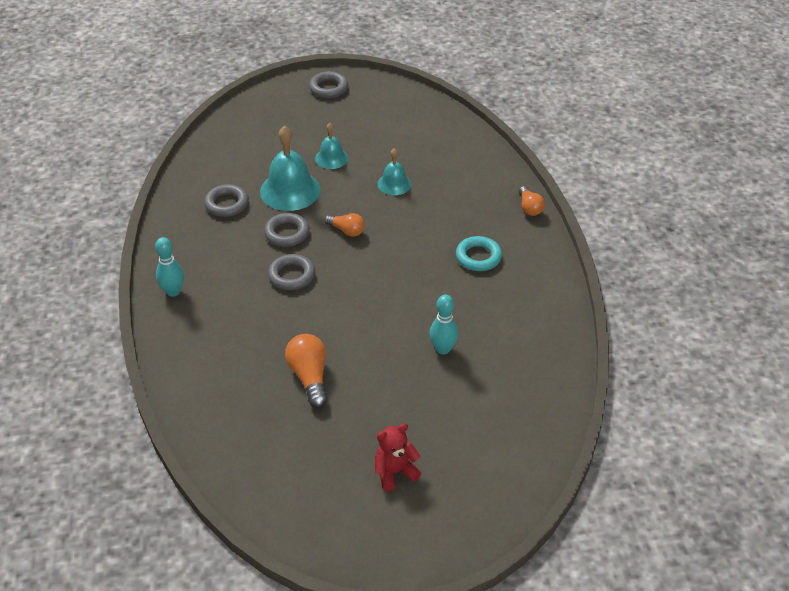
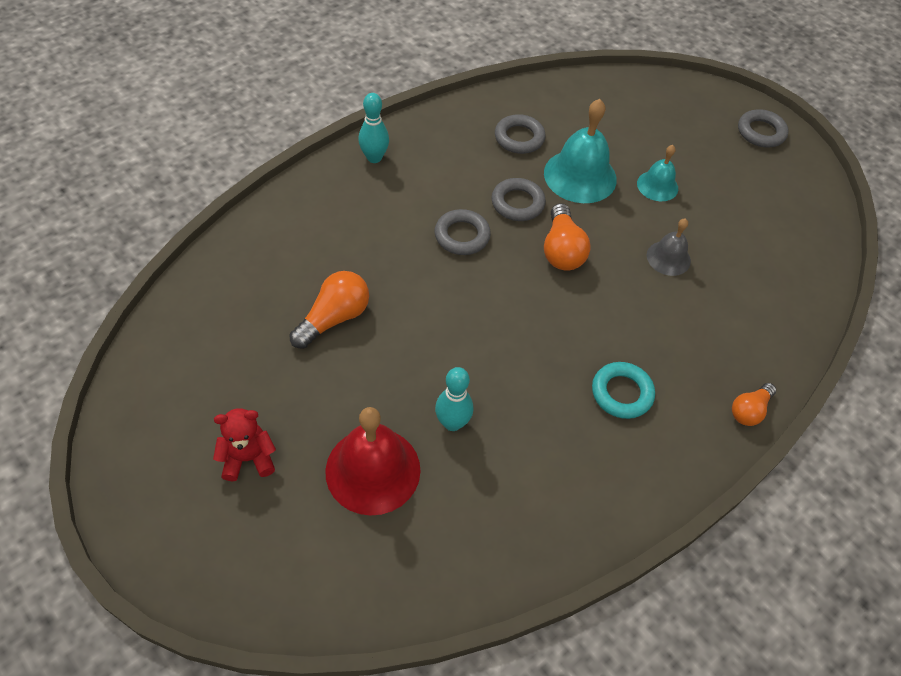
camera: 55 degrees right, 10 degrees up
orange light bulb [324,213,365,237] -> orange light bulb [544,203,591,271], size x1.55
red teddy bear [375,423,421,491] -> red teddy bear turned 45 degrees counterclockwise [213,408,276,481]
turquoise bell [377,148,411,195] -> grey bell [647,218,691,276]
none -> red bell [325,407,421,516]

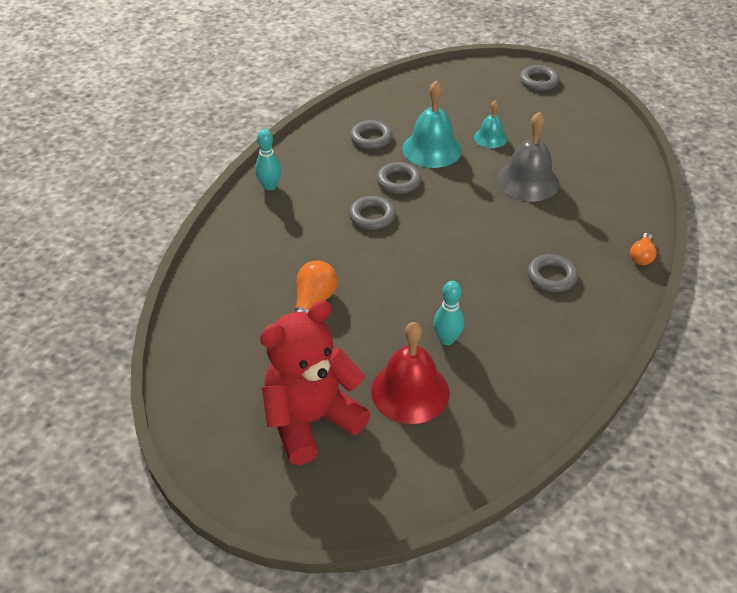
camera: 20 degrees left, 10 degrees down
red teddy bear [213,408,276,481] -> red teddy bear [260,300,371,465], size x2.13
orange light bulb [544,203,591,271] -> none
turquoise ring [592,362,655,419] -> grey ring [528,254,578,292]
grey bell [647,218,691,276] -> grey bell [497,112,559,202], size x1.77

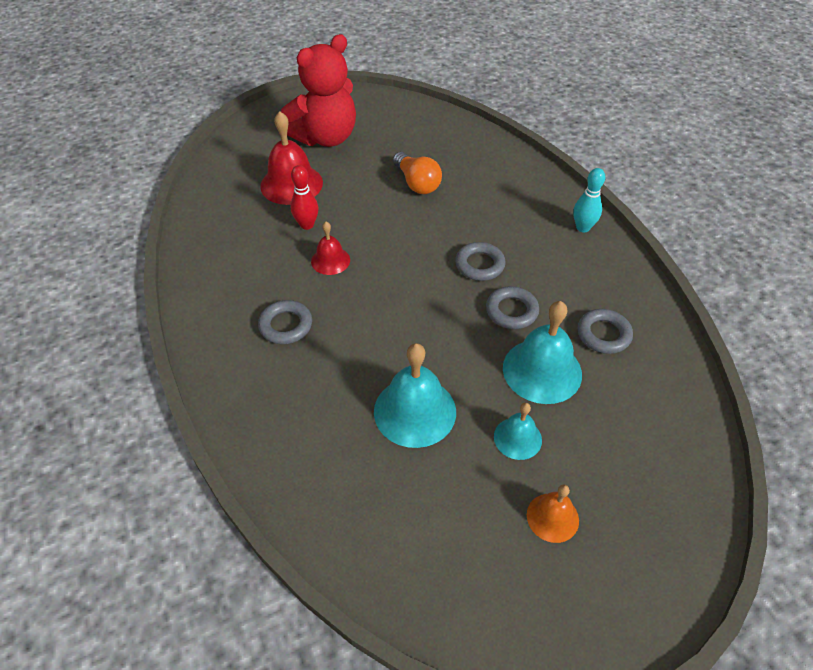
camera: 130 degrees right, 5 degrees up
red teddy bear [260,300,371,465] -> red teddy bear turned 45 degrees clockwise [281,34,356,147]
turquoise bowling pin [433,281,464,345] -> red bowling pin [291,165,319,230]
grey bell [497,112,559,202] -> turquoise bell [374,343,456,448]
grey ring [520,65,559,91] -> none
orange light bulb [630,233,657,265] -> none
none -> red bell [311,222,350,275]
none -> orange bell [527,484,579,543]

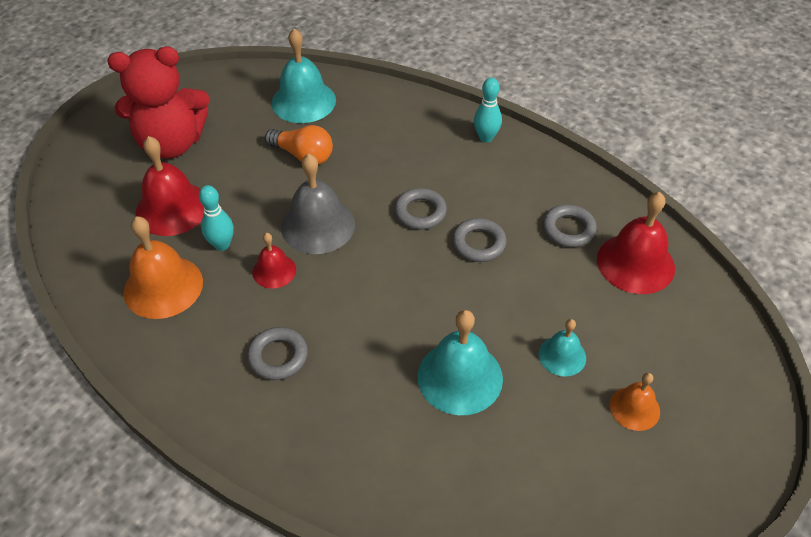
camera: 30 degrees left, 0 degrees up
red teddy bear [281,34,356,147] -> red teddy bear turned 60 degrees clockwise [107,47,210,159]
red bowling pin [291,165,319,230] -> turquoise bowling pin [199,185,234,251]
turquoise bell [503,301,582,404] -> turquoise bell moved to [271,28,336,123]
none -> orange bell [123,216,203,319]
none -> grey bell [281,153,355,254]
none -> red bell [597,192,675,294]

